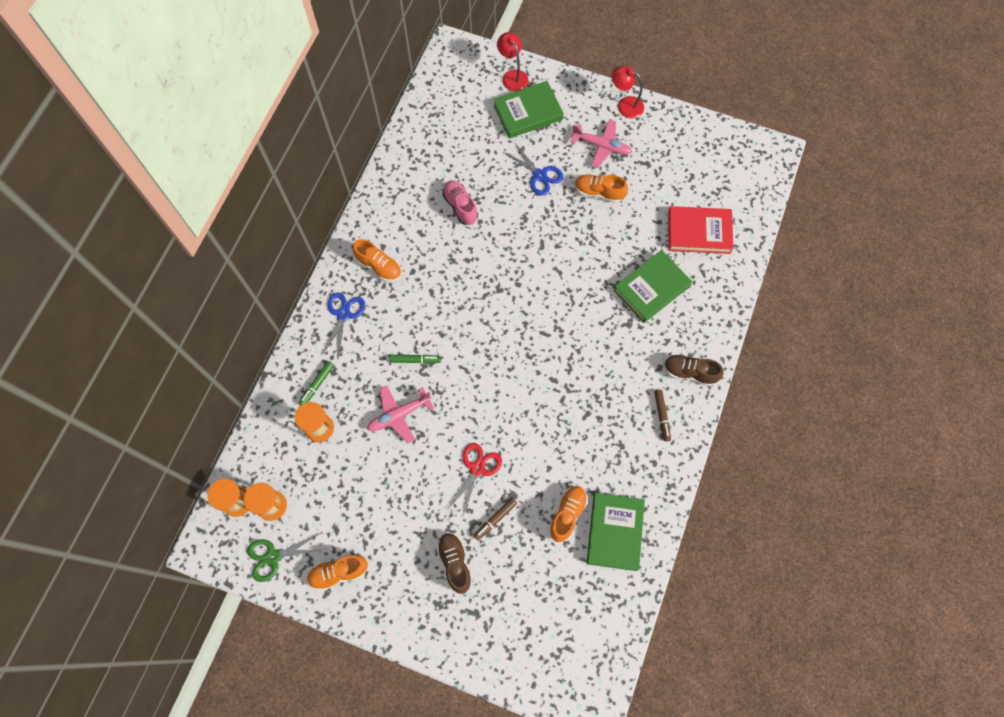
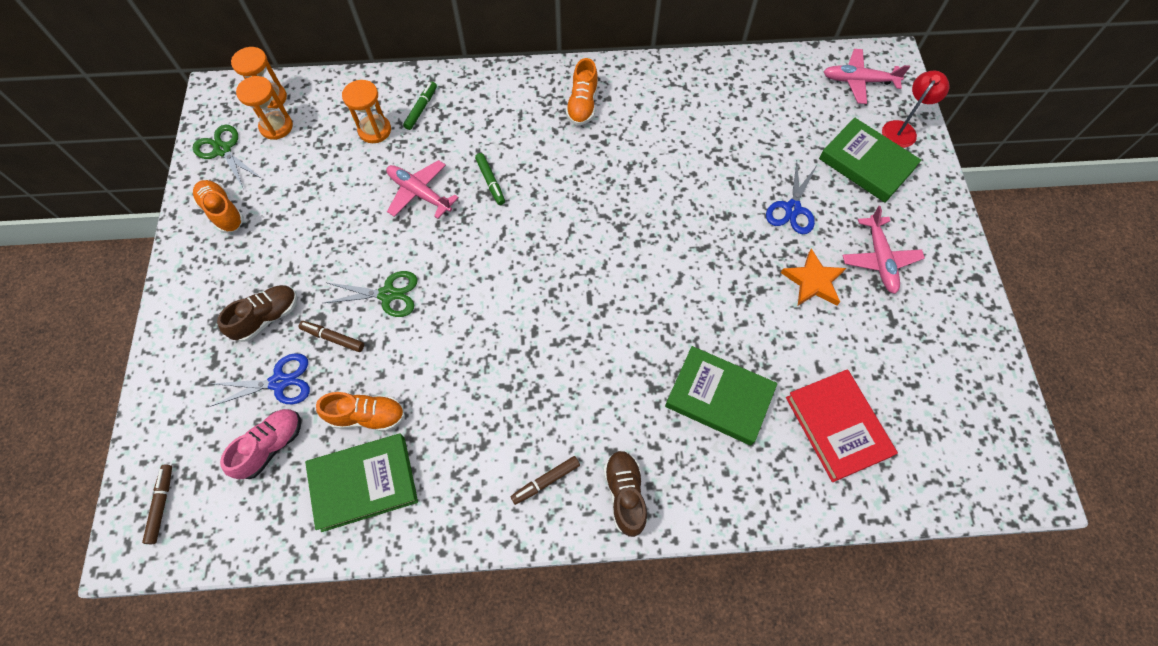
camera: 65 degrees right, 5 degrees down
green marker [299,361,334,405] -> green marker turned 105 degrees clockwise [403,82,437,130]
blue scissors [322,292,365,358] -> blue scissors moved to [210,353,310,407]
pink shoe [442,180,478,225] -> pink shoe moved to [220,409,301,479]
red scissors [448,443,502,516] -> green scissors [324,271,418,317]
orange shoe [575,174,628,203] -> orange star [781,249,846,305]
red lamp [612,66,644,118] -> none
none -> brown marker [142,465,172,544]
none -> pink plane [824,49,910,104]

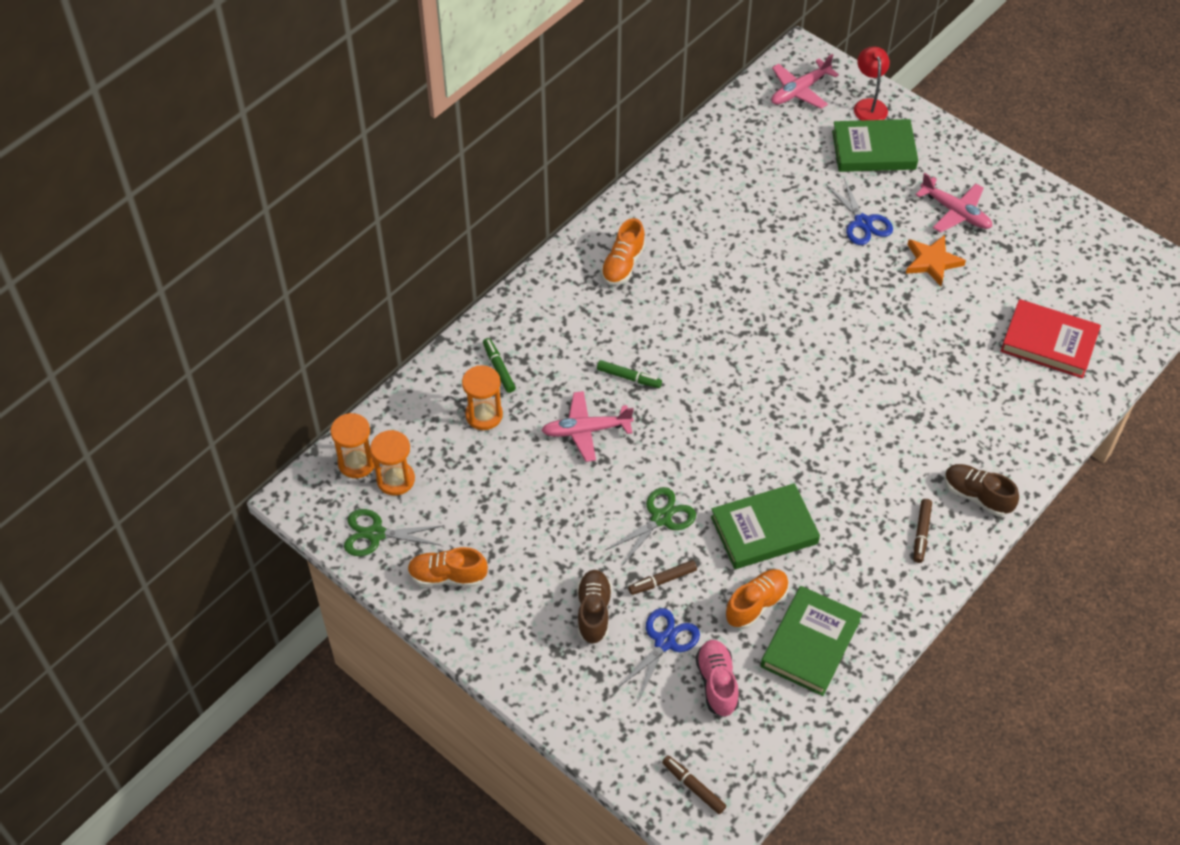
camera: 45 degrees left, 10 degrees down
orange shoe [566,58,598,125] -> orange shoe turned 60 degrees clockwise [601,218,645,285]
green book [665,346,777,445] -> green book moved to [711,483,820,569]

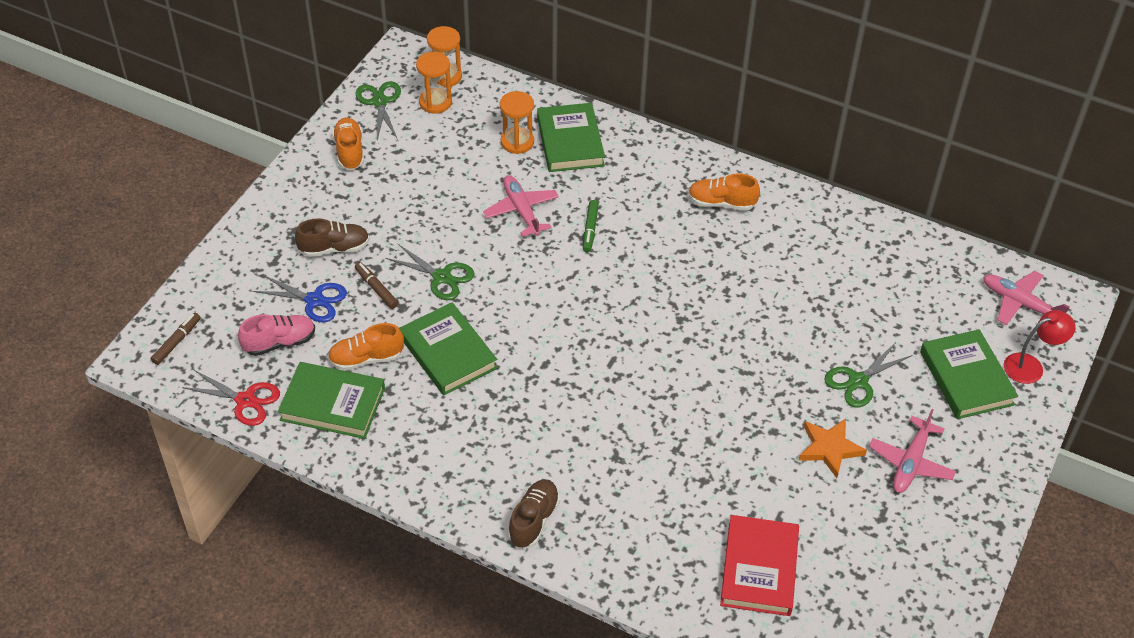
camera: 75 degrees right, 5 degrees down
green marker [483,338,516,393] -> green book [537,103,605,172]
orange shoe [726,569,789,629] -> orange shoe turned 135 degrees clockwise [328,323,404,371]
blue scissors [826,178,893,245] -> green scissors [824,342,913,408]
brown marker [914,499,932,563] -> none
none -> red scissors [182,370,280,426]

